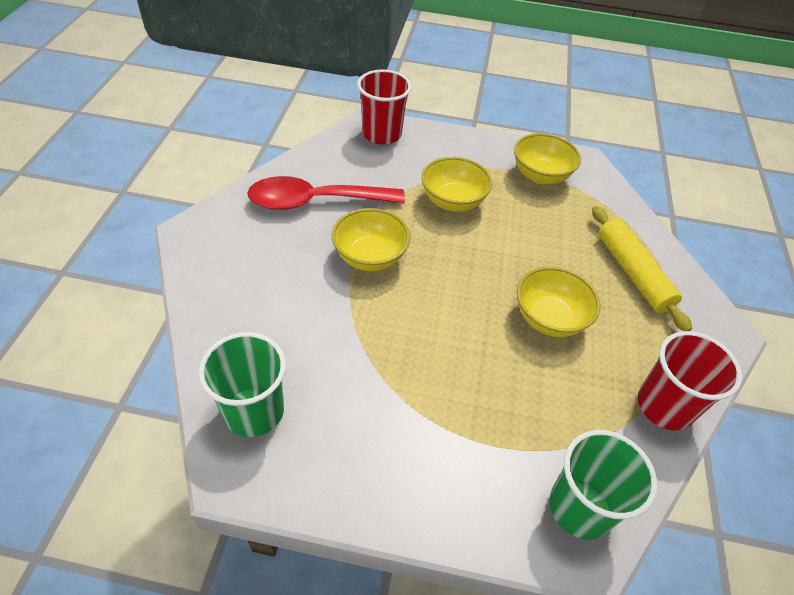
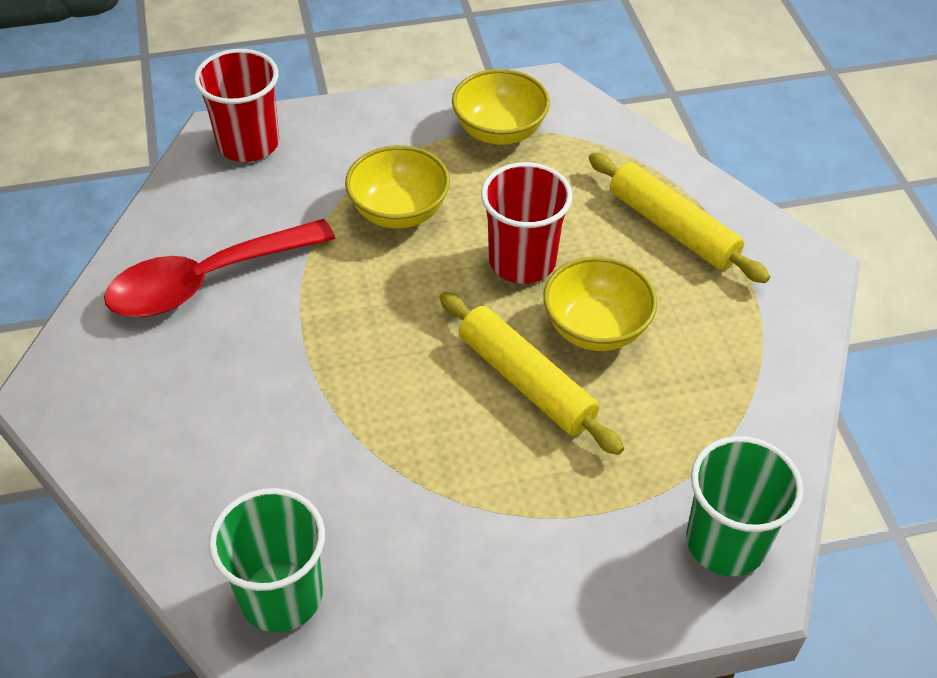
camera: 20 degrees left, 0 degrees up
yellow bowl [332,208,410,271] -> none
red cup [638,331,742,430] -> red cup moved to [481,162,573,284]
none -> yellow rolling pin [440,291,624,455]

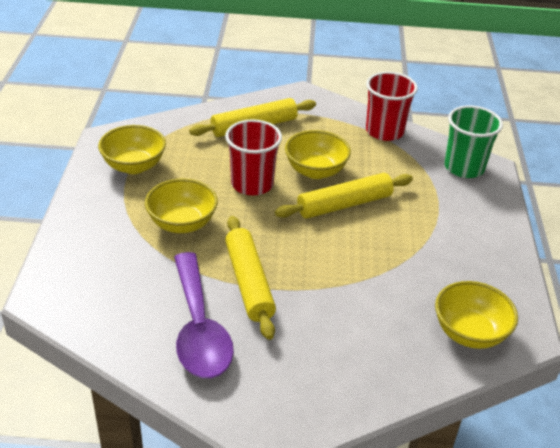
camera: 75 degrees left, 10 degrees down
red spoon [104,219,335,317] -> purple spoon [174,252,234,378]
red cup [194,49,279,162] -> red cup moved to [366,72,418,141]
green cup [209,488,325,632] -> yellow bowl [435,281,518,349]
none -> yellow rolling pin [225,216,276,340]

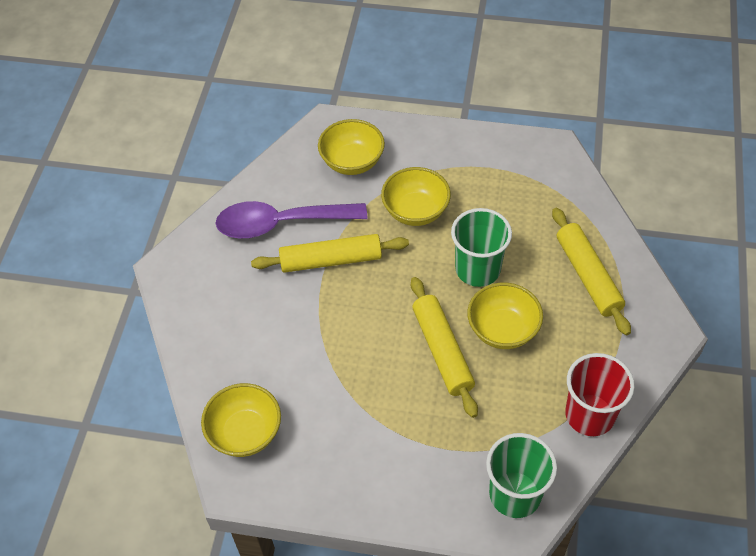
camera: 100 degrees right, 15 degrees up
yellow bowl [98,125,166,174] -> yellow bowl moved to [318,119,385,175]
red cup [225,119,282,195] -> green cup [451,208,512,287]

